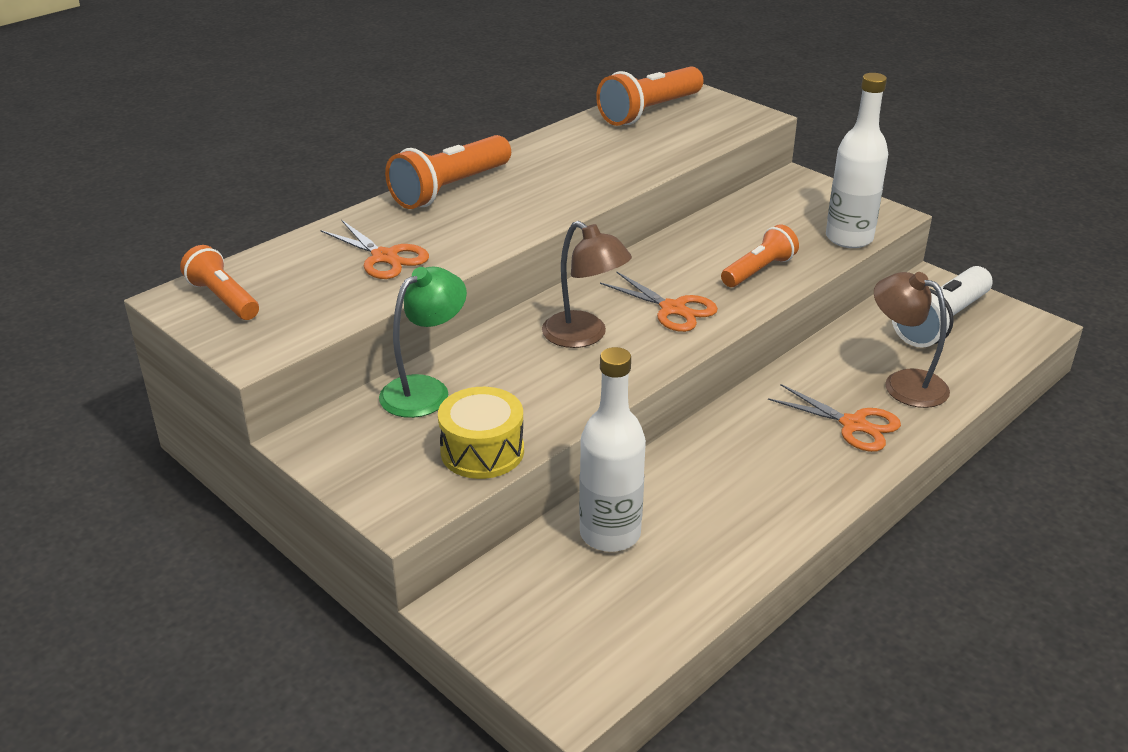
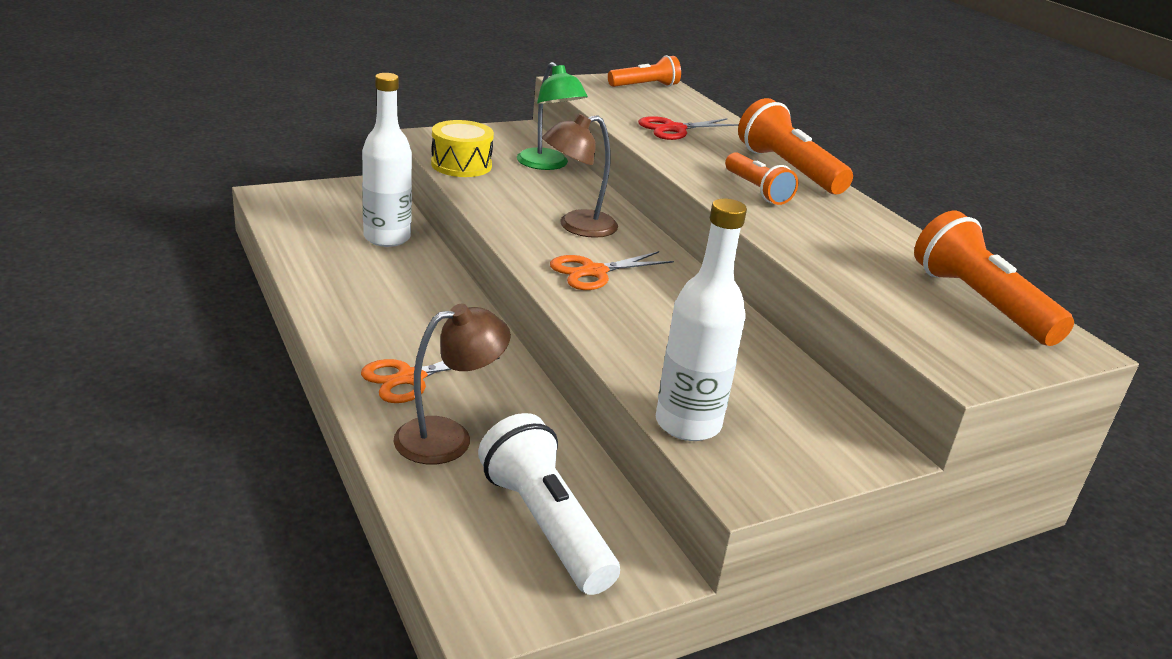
camera: 105 degrees right, 5 degrees down
orange scissors [321,220,429,279] -> red scissors [638,116,739,140]
orange flashlight [721,224,799,287] -> orange flashlight moved to [725,152,798,205]

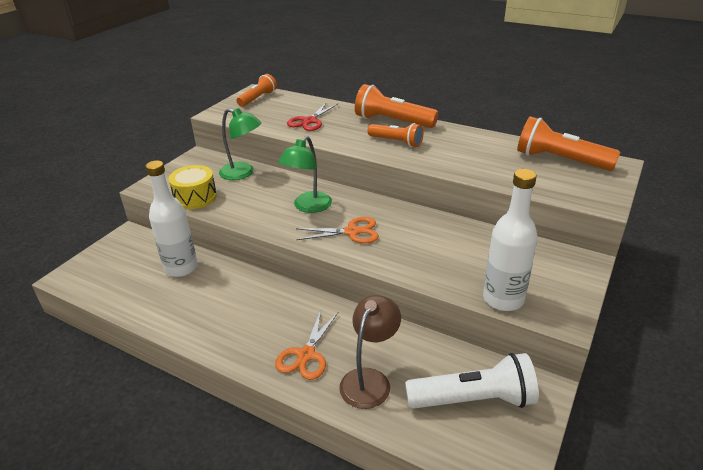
camera: 30 degrees left, 5 degrees up
white flashlight [478,413,620,595] -> white flashlight turned 150 degrees clockwise [405,353,539,409]
brown lamp [542,114,618,238] -> green lamp [278,136,332,213]
orange scissors [550,251,674,290] -> orange scissors turned 120 degrees counterclockwise [296,217,379,243]

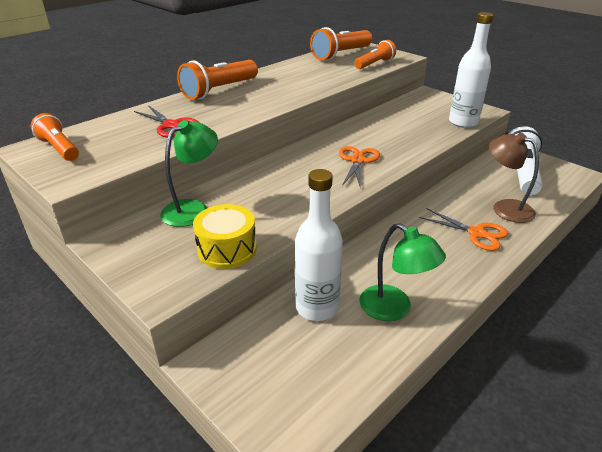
camera: 75 degrees left, 0 degrees up
green lamp [278,136,332,213] -> green lamp moved to [360,223,446,321]
orange flashlight [367,123,423,147] -> orange flashlight moved to [354,40,396,69]

